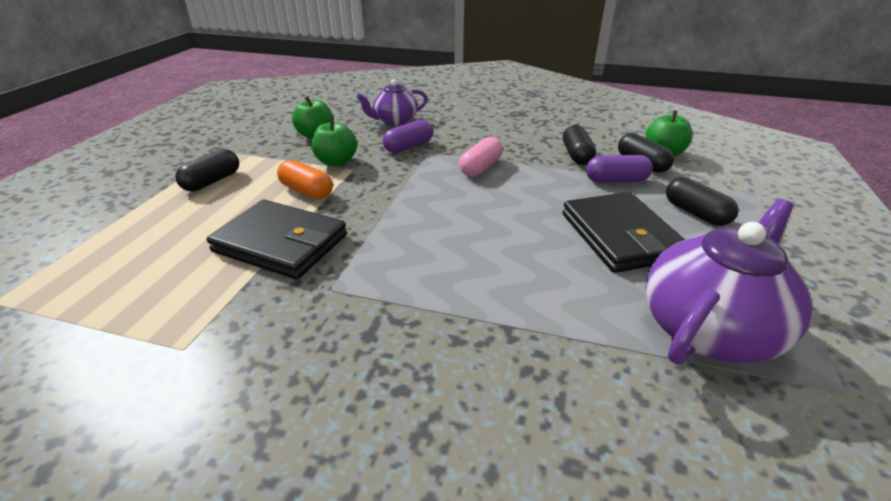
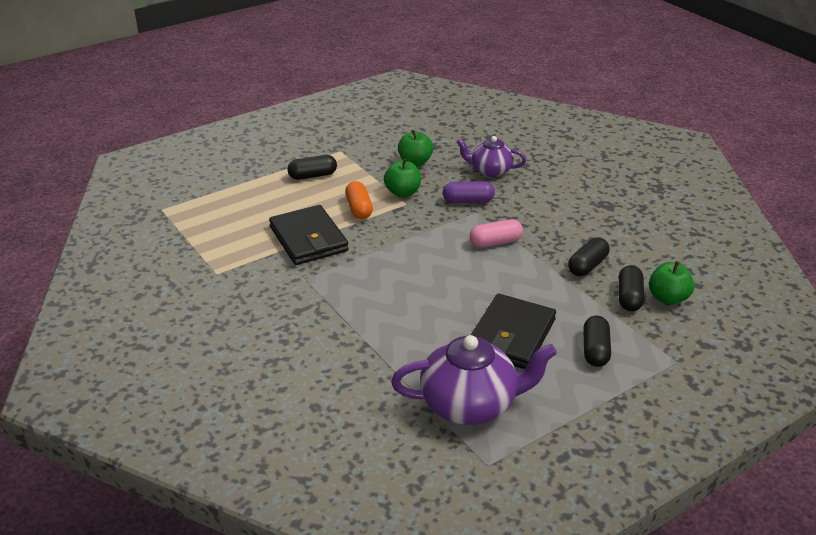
camera: 40 degrees right, 0 degrees up
purple capsule [586,155,653,183] -> none

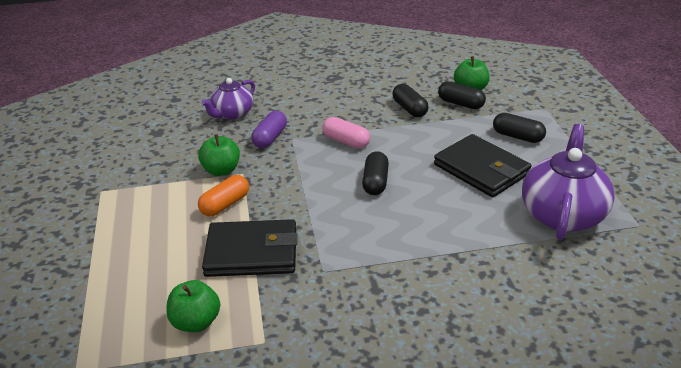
camera: 65 degrees left, 0 degrees up
black capsule [287,155,337,180] -> black capsule moved to [362,151,389,195]
orange capsule [345,181,373,219] -> orange capsule turned 60 degrees counterclockwise [198,175,249,216]
green apple [398,130,433,166] -> green apple moved to [166,280,220,332]
pink capsule [469,219,523,248] -> pink capsule turned 60 degrees counterclockwise [322,117,370,149]

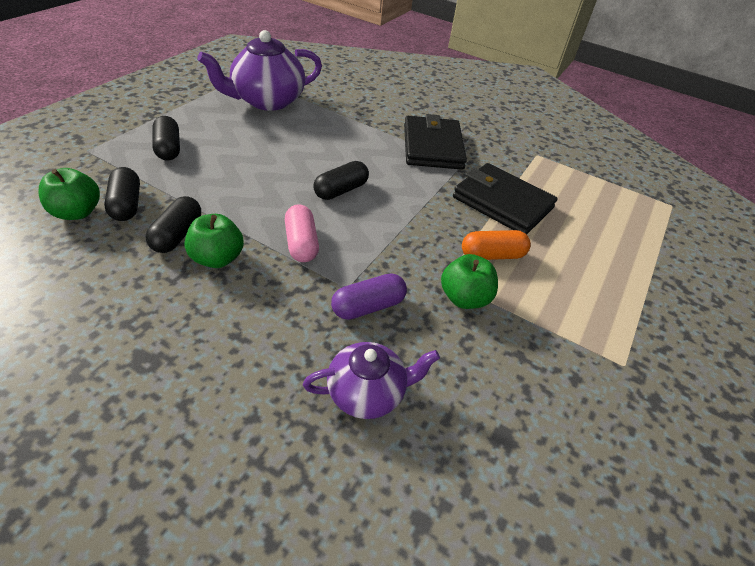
camera: 145 degrees left, 10 degrees up
green apple [166,280,220,332] -> green apple moved to [185,214,244,268]
black wallet [434,134,532,197] -> black wallet moved to [404,114,467,170]

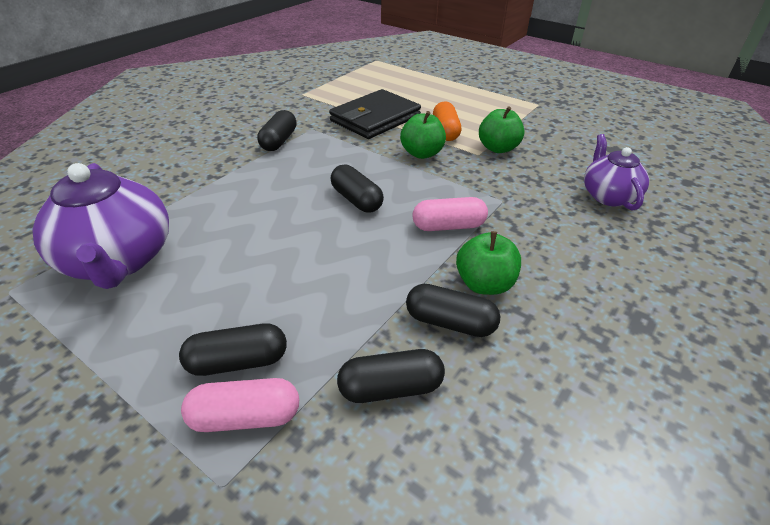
camera: 80 degrees left, 5 degrees down
green apple [38,168,100,220] -> green apple moved to [400,111,446,159]
purple capsule [331,273,407,320] -> none
black wallet [404,114,467,170] -> black capsule [257,110,297,151]
none -> pink capsule [181,378,299,432]

